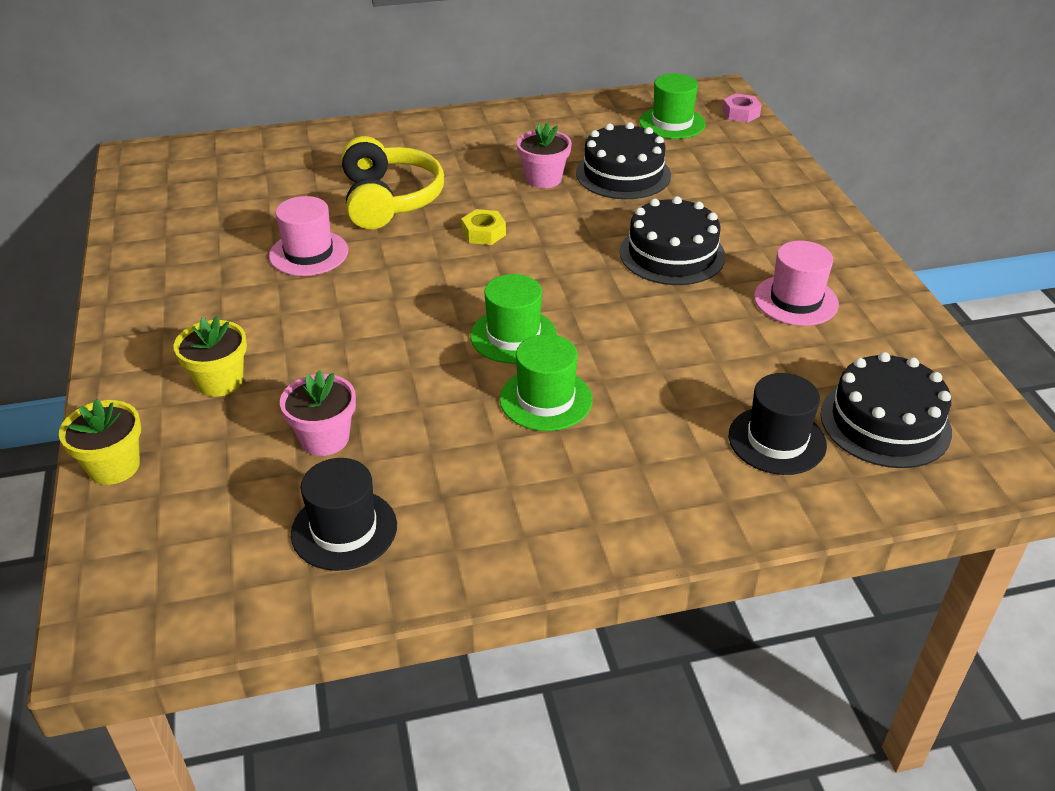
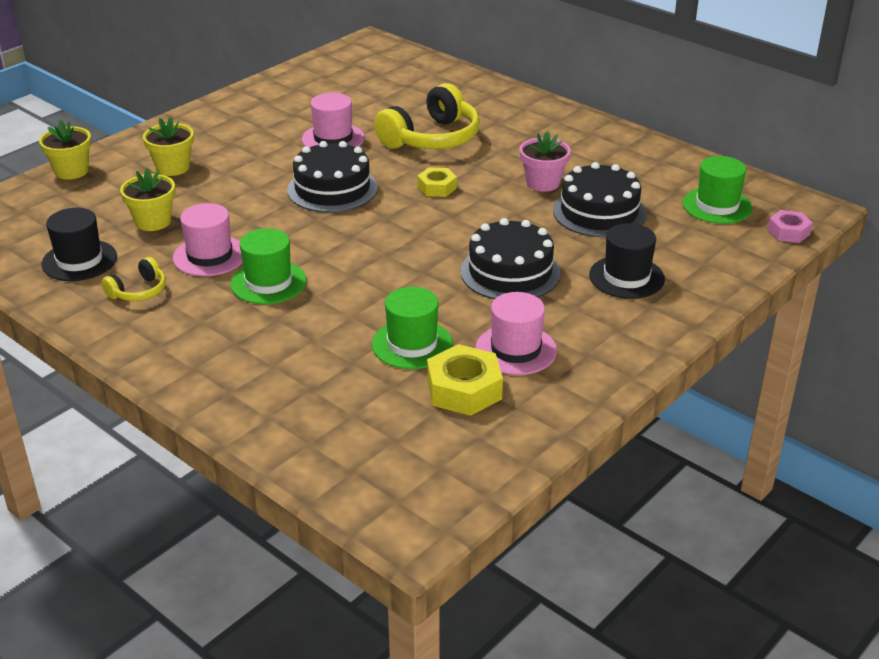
camera: 55 degrees right, 5 degrees down
pink flower pot [280,370,356,456] -> yellow flower pot [120,168,175,231]
green hat [470,274,557,364] -> green hat moved to [372,287,453,369]
black hat [729,373,827,475] -> black hat moved to [589,223,665,299]
black cake [820,352,952,468] -> black cake moved to [287,141,378,213]
none -> yellow headphones [101,257,166,301]
none -> pink hat [173,203,243,276]
none -> yellow nut [427,344,503,416]

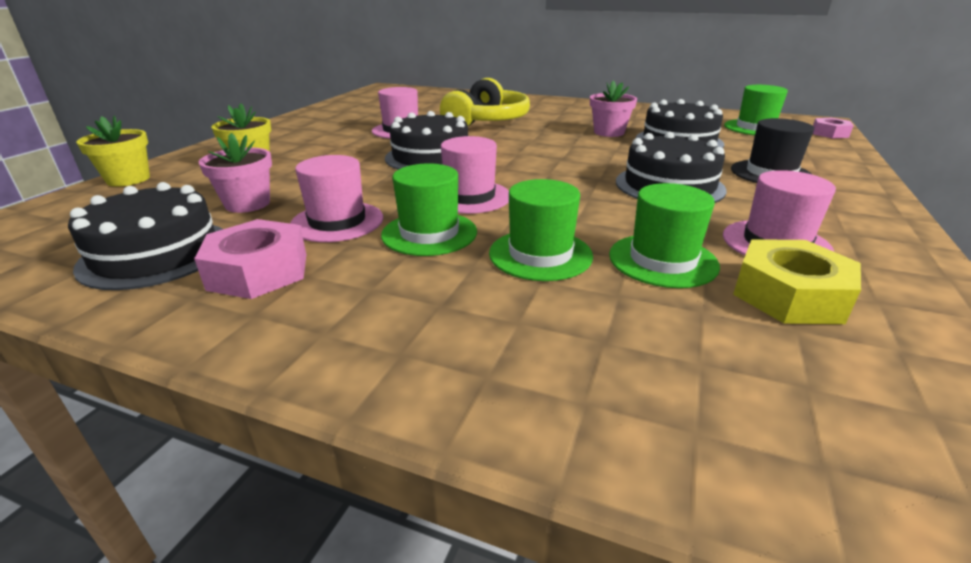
camera: 20 degrees left, 5 degrees down
black hat [41,208,117,281] -> black cake [68,182,223,290]
yellow headphones [101,257,166,301] -> pink nut [194,219,306,299]
yellow flower pot [120,168,175,231] -> pink flower pot [198,133,272,213]
yellow nut [417,167,457,197] -> none
none -> pink hat [441,136,509,214]
none -> green hat [489,179,593,281]

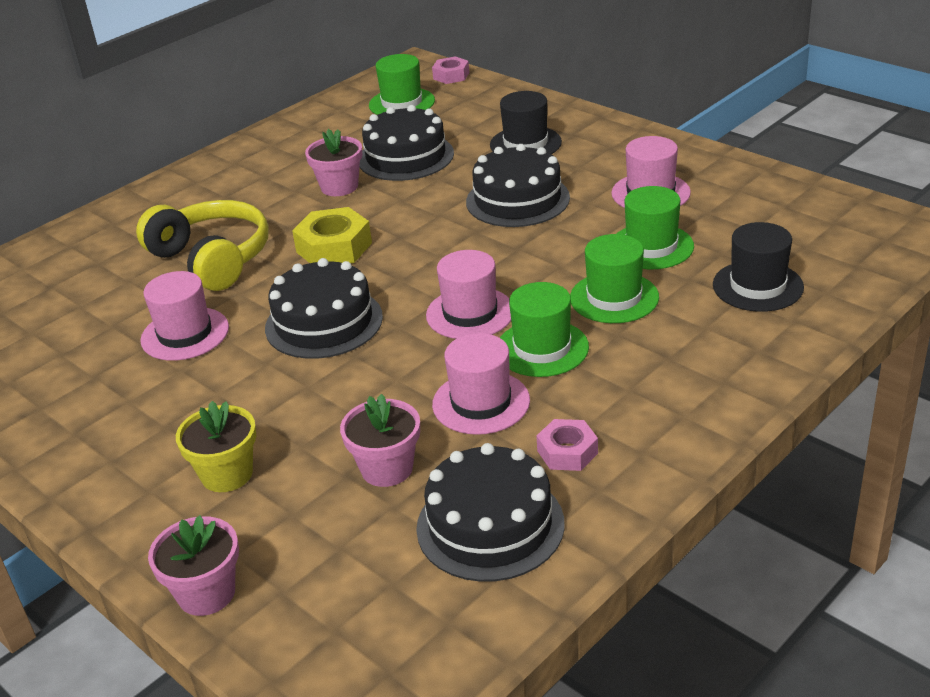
camera: 65 degrees left, 5 degrees up
yellow flower pot [76,116,150,187] -> pink flower pot [148,515,239,616]
pink nut [194,219,306,299] -> pink nut [536,419,598,471], size x0.62
yellow nut [733,239,861,324] -> yellow nut moved to [292,207,372,263]
none -> black hat [713,222,804,312]

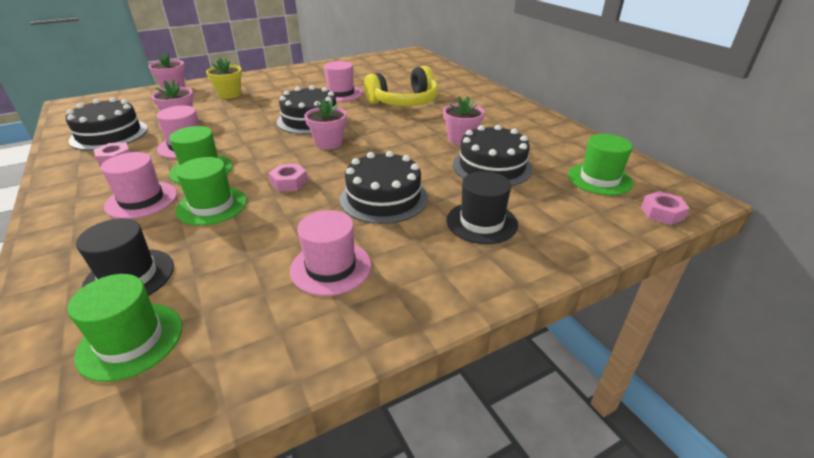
camera: 105 degrees right, 0 degrees up
yellow nut [292,207,372,263] -> none
pink hat [426,250,511,339] -> pink hat moved to [101,152,177,219]
green hat [616,186,694,269] -> green hat moved to [68,274,182,382]
none -> pink nut [269,164,308,191]
none -> pink flower pot [304,99,347,149]

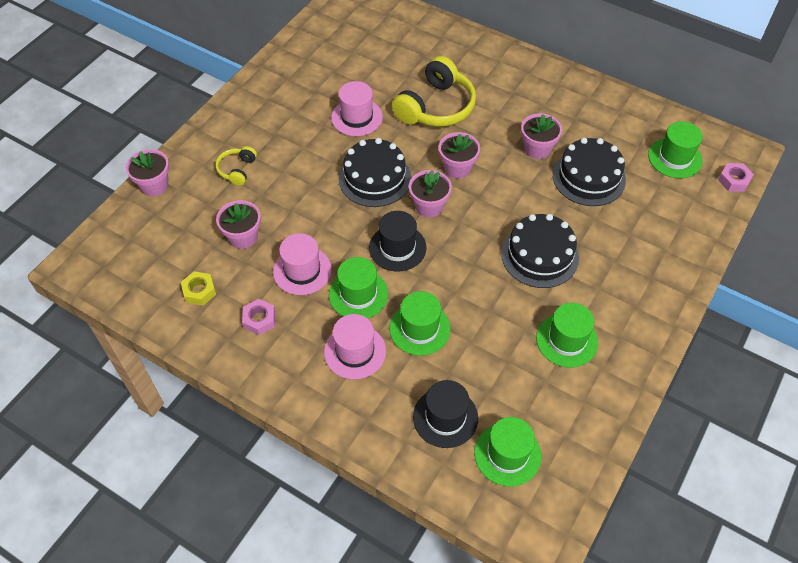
camera: 30 degrees left, 20 degrees up
black cake [65,97,148,150] -> yellow nut [181,271,216,305]
yellow flower pot [206,58,242,99] -> yellow headphones [216,146,257,186]
pink nut [269,164,308,191] -> none
pink hat [290,210,371,296] -> green hat [536,303,598,367]
black hat [447,171,518,244] -> black hat moved to [369,211,427,272]
none -> pink flower pot [439,132,480,179]

